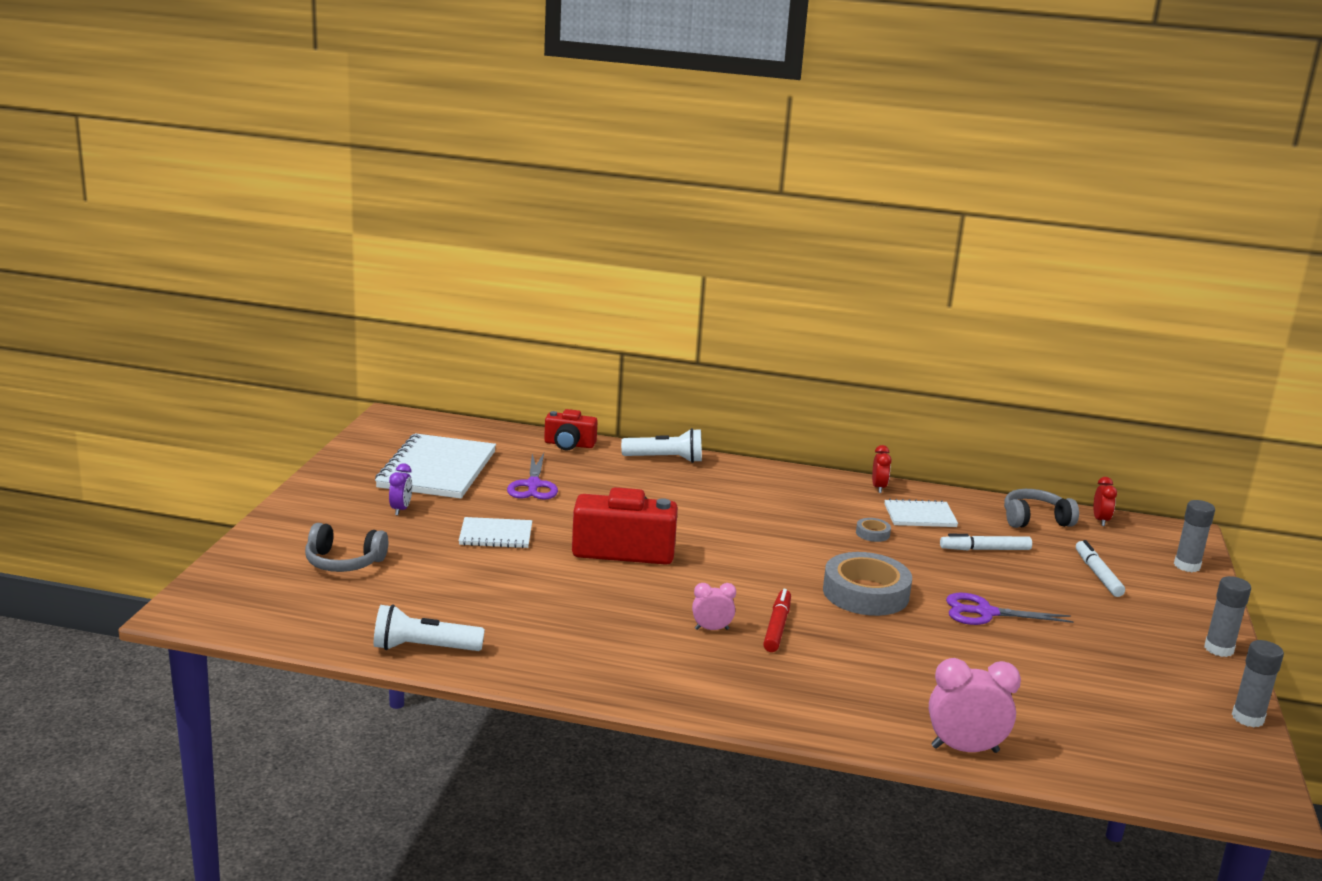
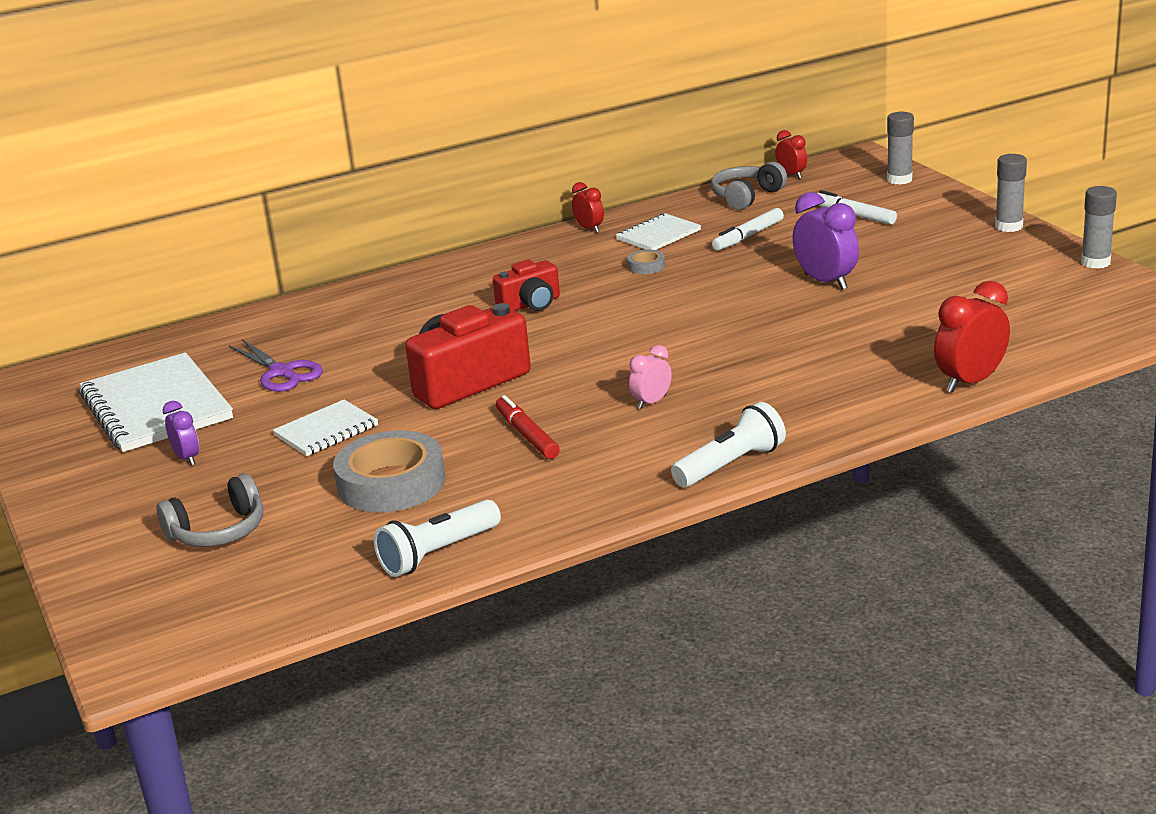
camera: 35 degrees left, 5 degrees up
red camera [544,409,598,450] -> red camera moved to [493,260,560,311]
white flashlight [621,428,702,463] -> white flashlight moved to [671,402,786,487]
red marker [763,589,791,652] -> red marker moved to [496,395,560,459]
grey tape [823,552,912,616] -> grey tape moved to [333,430,446,513]
pink clock [929,658,1021,753] -> red clock [934,281,1010,393]
purple scissors [946,593,1074,625] -> purple clock [793,192,859,290]

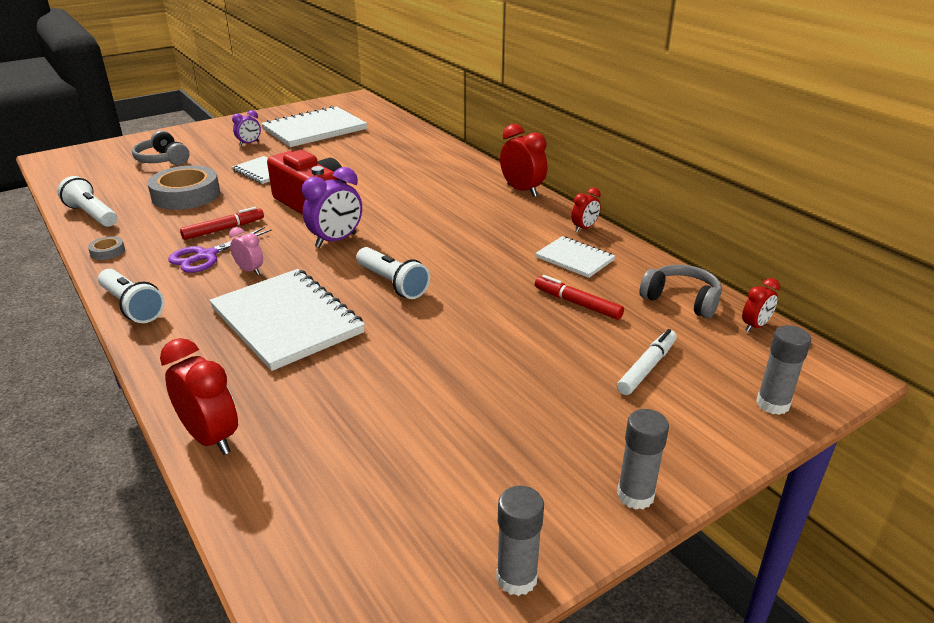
camera: 80 degrees right, 5 degrees up
purple scissors [229,339,323,392] -> purple scissors moved to [168,227,272,273]
red camera [493,260,560,311] -> none
grey tape [627,250,665,274] -> grey tape moved to [88,236,125,260]
white marker [712,208,784,250] -> red marker [535,275,624,320]
purple clock [793,192,859,290] -> purple clock moved to [302,167,362,248]
none -> white notebook [209,269,365,371]
none -> white flashlight [356,247,430,299]
none -> red clock [500,124,547,197]

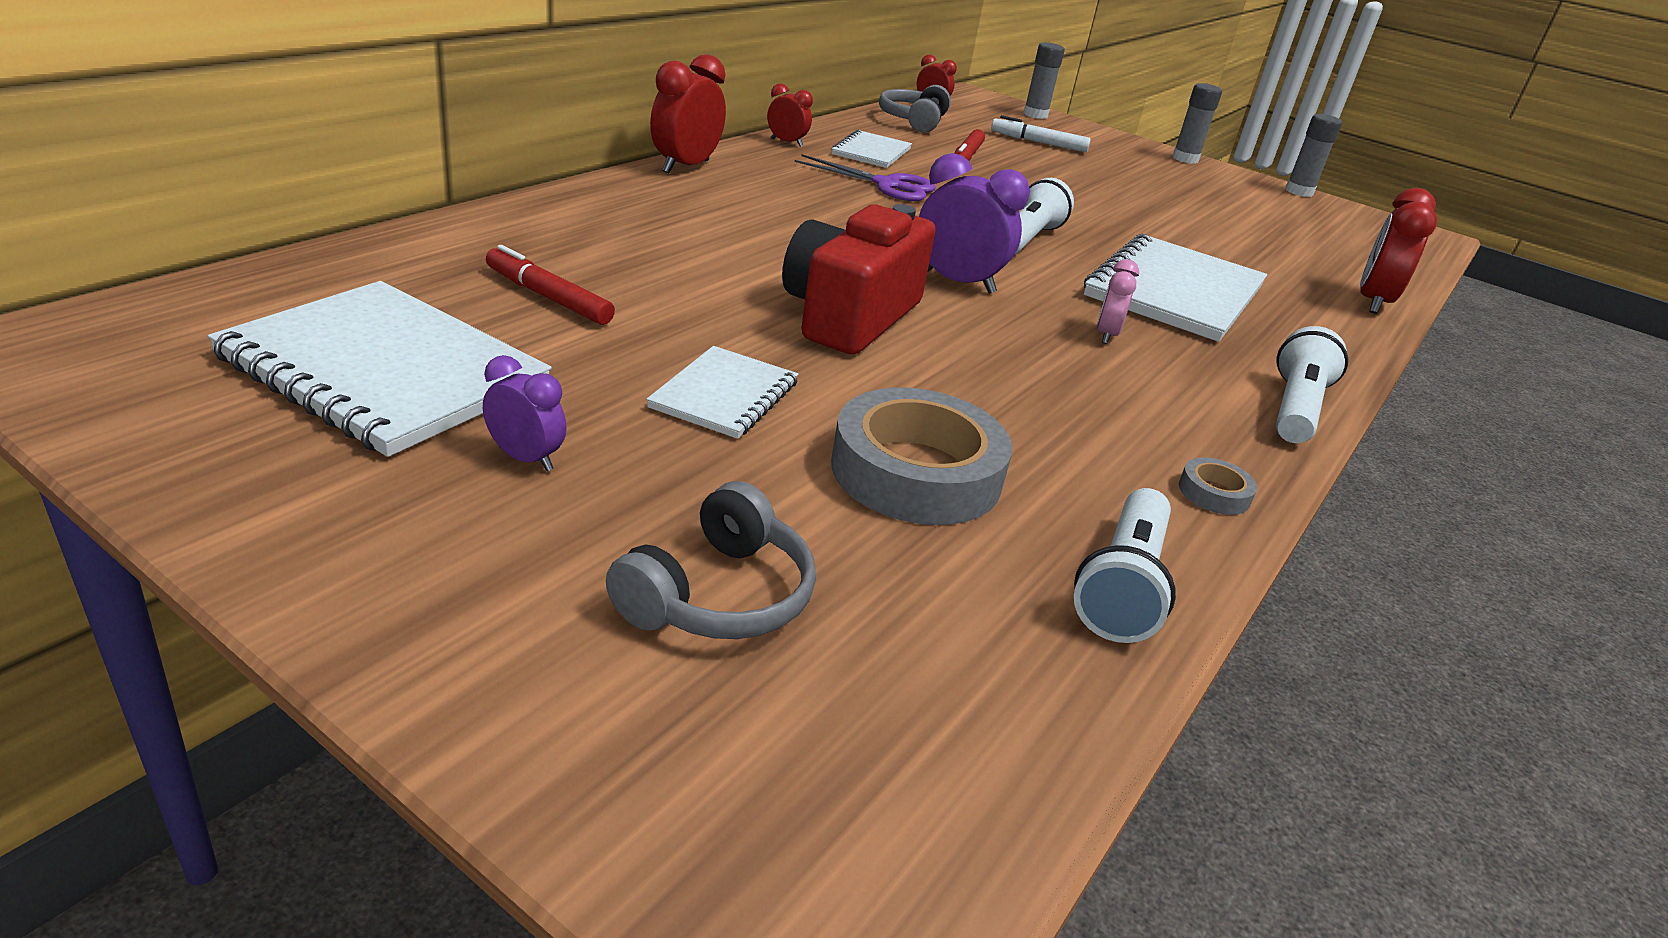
camera: 115 degrees left, 0 degrees up
purple scissors [168,227,272,273] -> purple scissors moved to [794,154,936,201]
red marker [180,207,264,240] -> red marker moved to [486,245,615,325]

